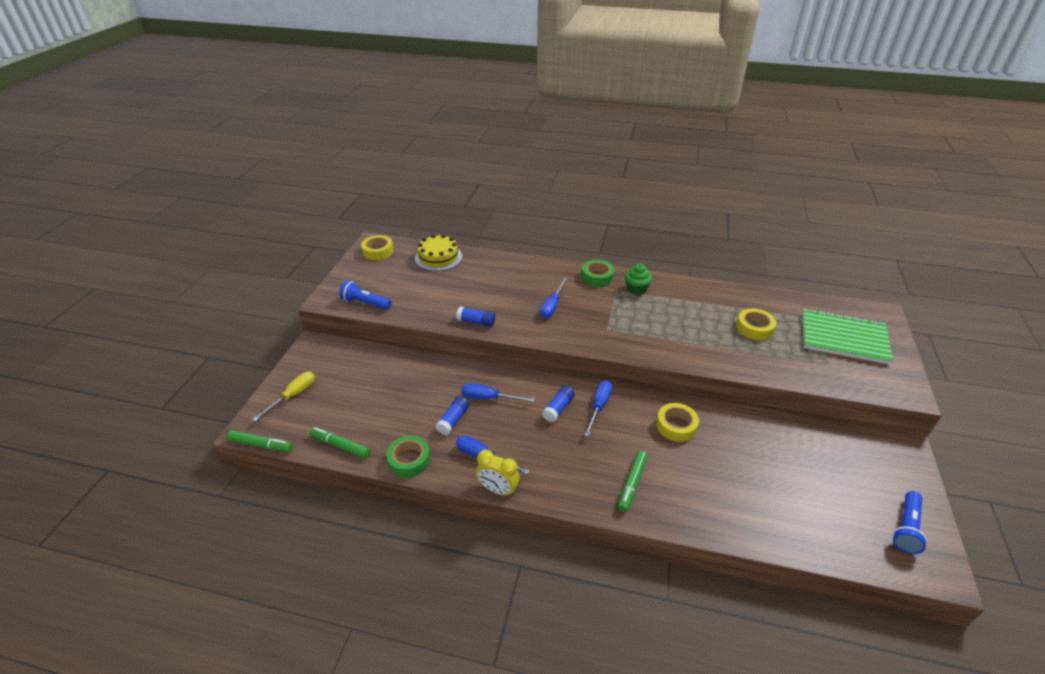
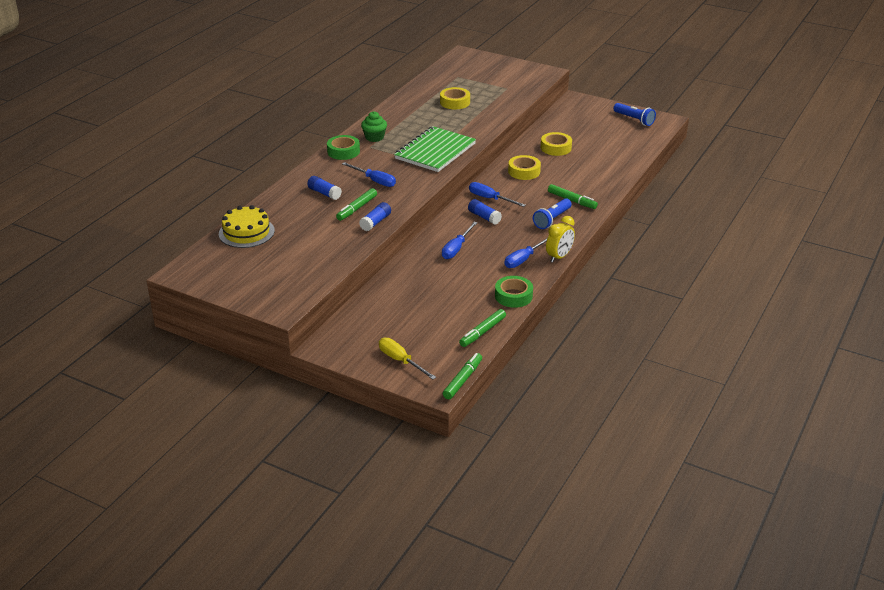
camera: 75 degrees left, 5 degrees down
blue flashlight [339,281,392,310] -> blue flashlight moved to [533,198,572,229]
yellow tape [361,235,394,260] -> yellow tape moved to [541,132,572,156]
blue glue stick [435,396,469,435] -> blue glue stick moved to [307,176,342,200]
green notebook [802,309,894,365] -> green notebook moved to [394,126,476,172]
none -> green marker [336,188,377,221]

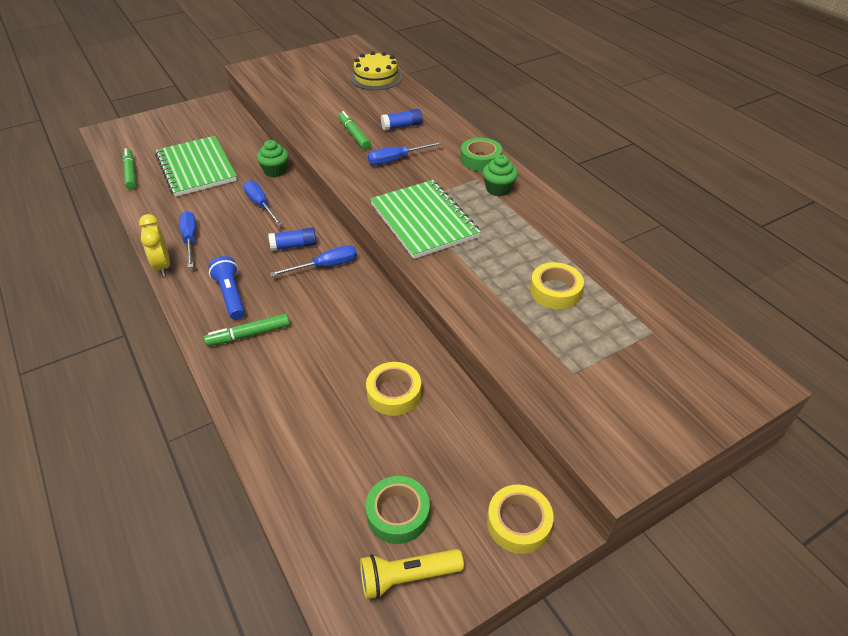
camera: 120 degrees right, 10 degrees up
blue glue stick [359,202,391,231] -> none
yellow screwdriver [379,338,436,380] -> none
green marker [443,353,482,399] -> none
green tape [495,276,533,308] -> green tape moved to [366,476,430,544]
yellow tape [508,155,541,180] -> yellow tape moved to [487,485,554,554]
blue flashlight [613,103,656,126] -> yellow flashlight [360,549,464,600]
none -> green notebook [155,136,237,197]
none -> green cupcake [257,140,289,177]

